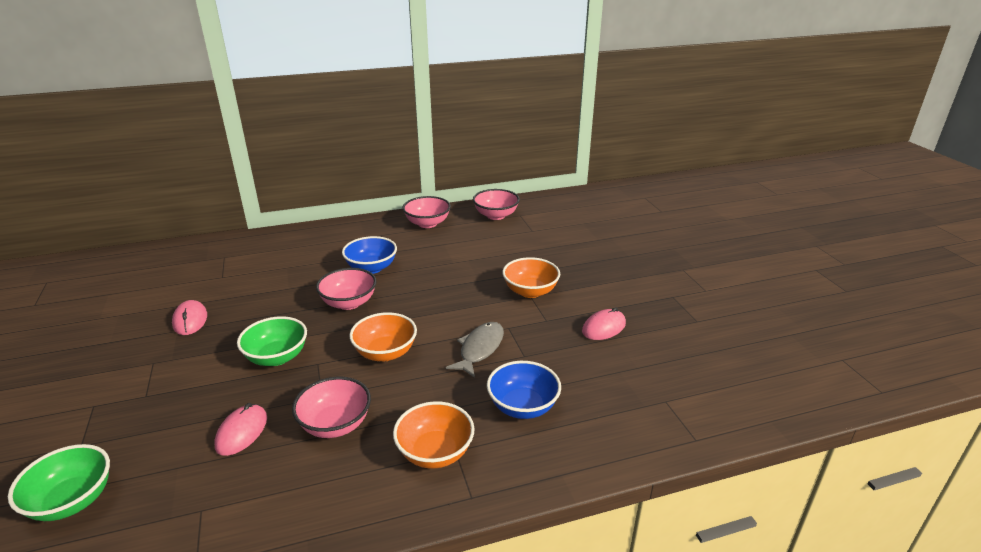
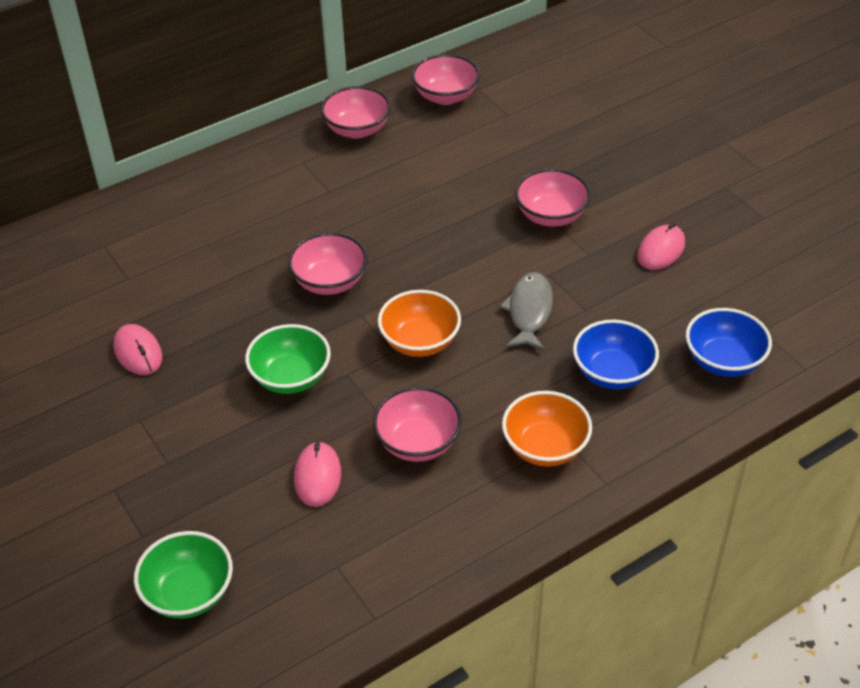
camera: 15 degrees left, 15 degrees up
blue bowl [342,236,397,274] -> blue bowl moved to [686,308,772,377]
orange bowl [502,257,560,298] -> pink bowl [515,169,591,227]

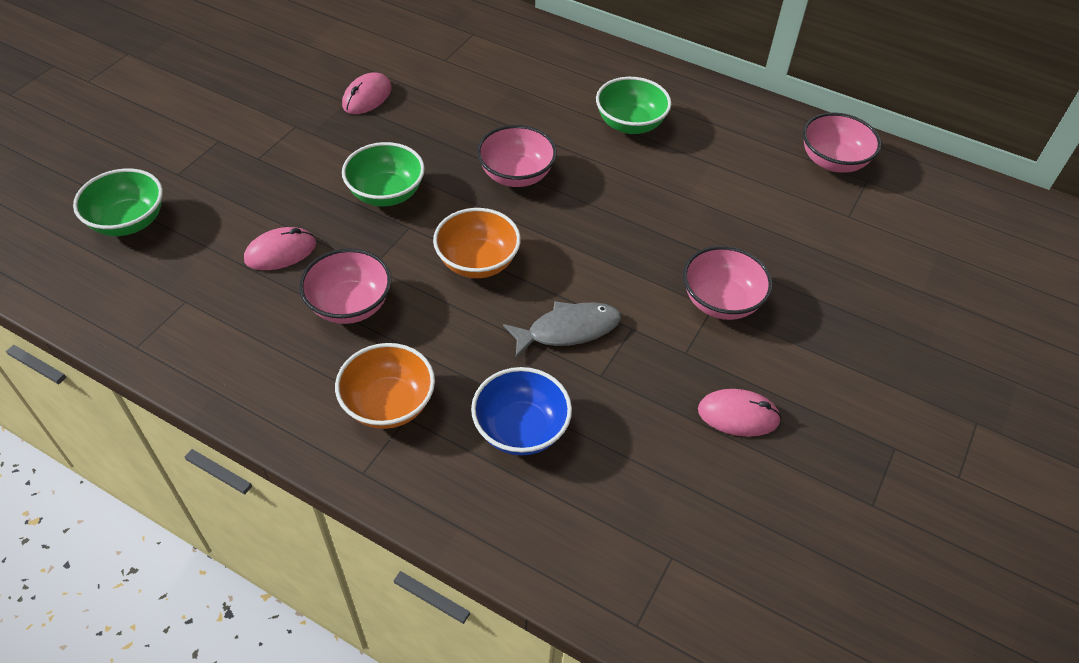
camera: 60 degrees right, 5 degrees up
pink bowl [321,86,391,139] -> none
blue bowl [686,308,772,377] -> none
none -> green bowl [596,77,671,134]

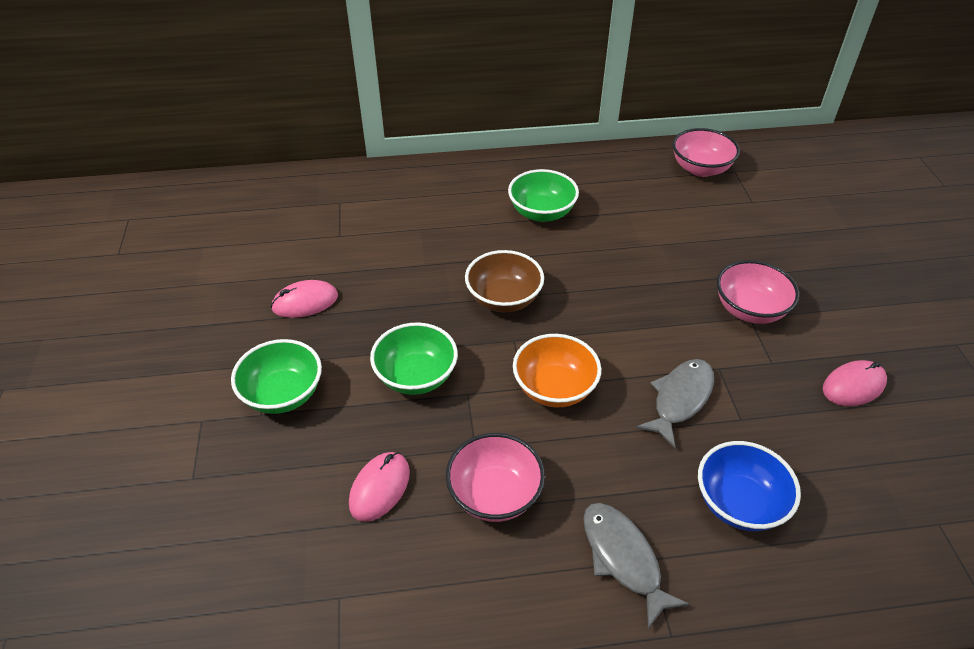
camera: 35 degrees left, 5 degrees down
green bowl [73,168,163,236] -> green bowl moved to [231,339,322,414]
orange bowl [335,343,435,429] -> grey fish [583,503,690,629]
pink mouse [342,72,391,114] -> pink mouse turned 75 degrees clockwise [271,280,338,318]
pink bowl [477,125,557,187] -> brown bowl [465,250,544,312]

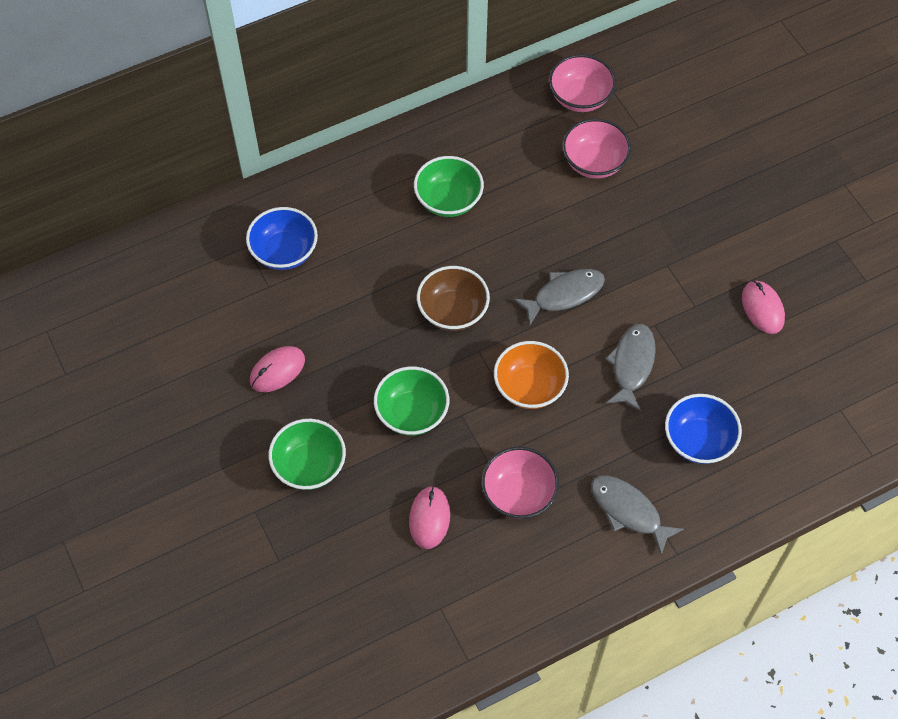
camera: 20 degrees left, 15 degrees up
pink bowl [717,260,800,324] -> pink bowl moved to [562,119,631,178]
pink mouse [823,360,887,406] -> pink mouse turned 60 degrees counterclockwise [742,280,785,334]
none -> blue bowl [246,207,318,270]
none -> grey fish [514,269,605,325]

